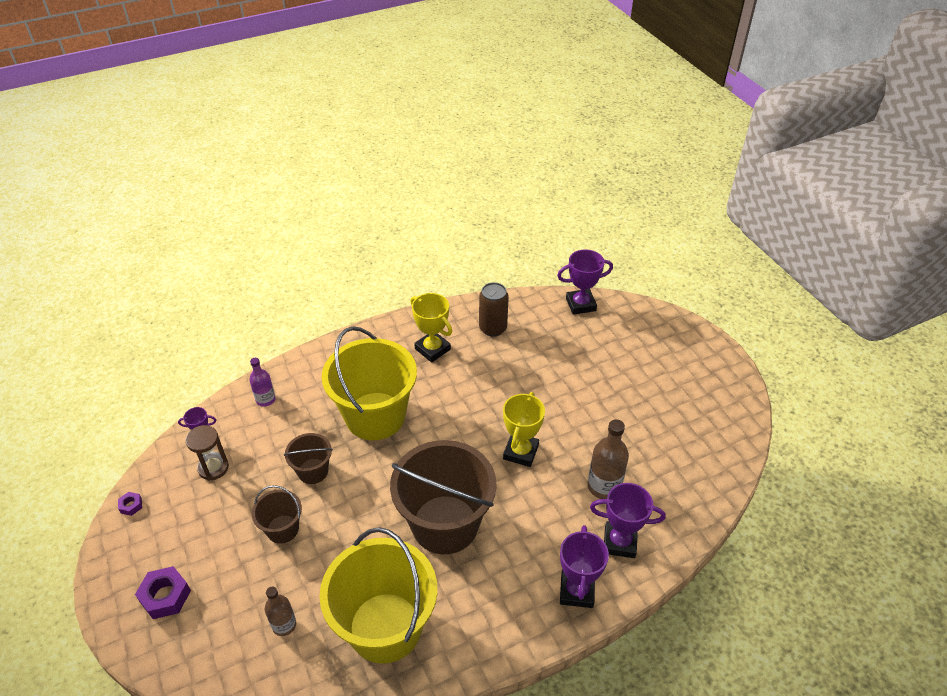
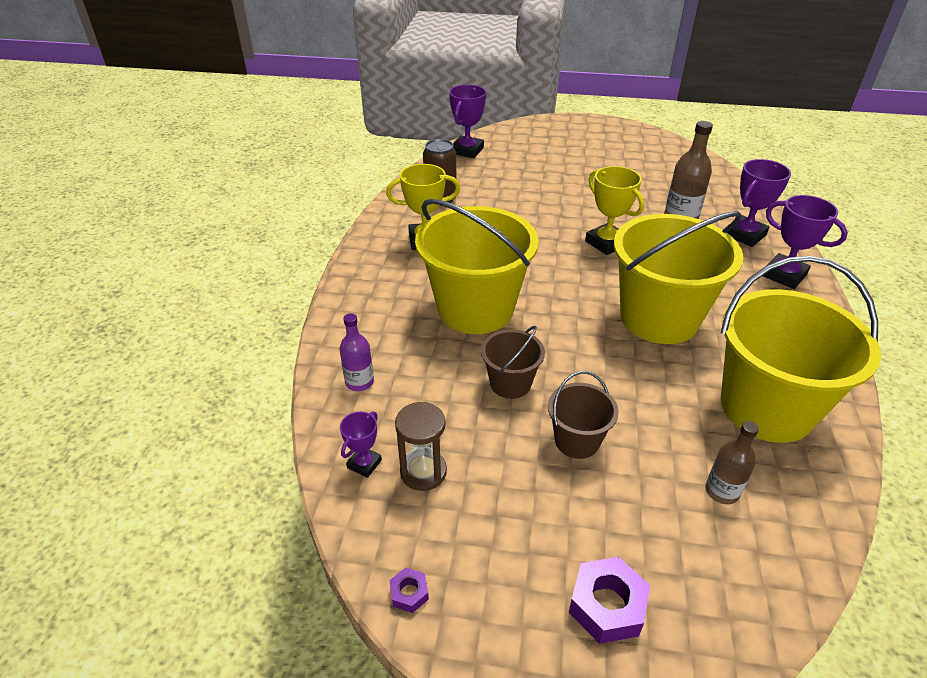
camera: 55 degrees left, 5 degrees down
brown bucket [390,440,497,554] -> yellow bucket [614,211,743,344]

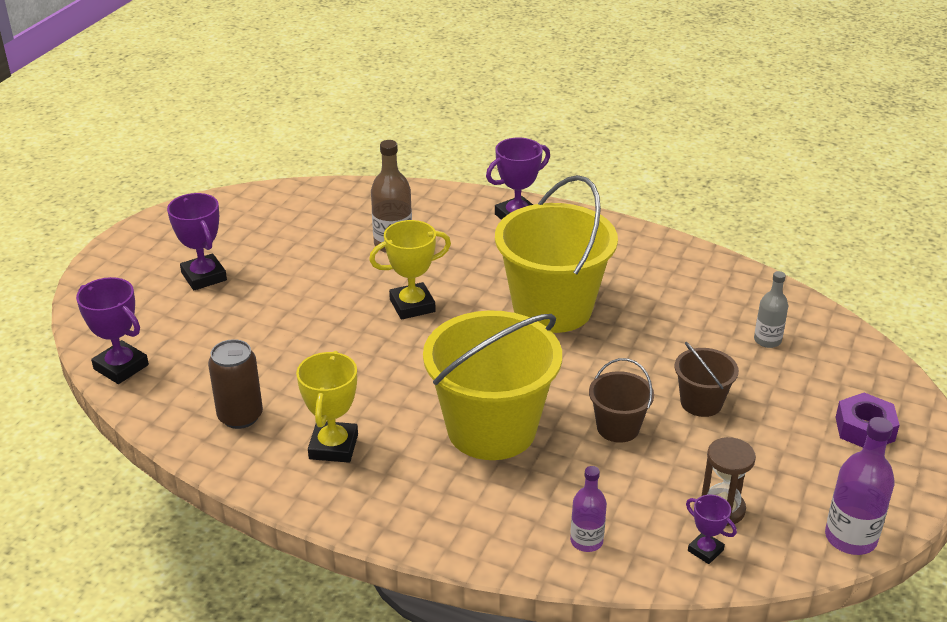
camera: 75 degrees left, 5 degrees down
purple nut [389,568,429,613] -> purple bottle [825,417,895,555]
brown bottle [705,421,759,504] -> grey bottle [754,271,788,348]
yellow bucket [721,256,881,443] -> none
purple trophy [727,159,791,247] -> purple trophy moved to [167,193,227,290]

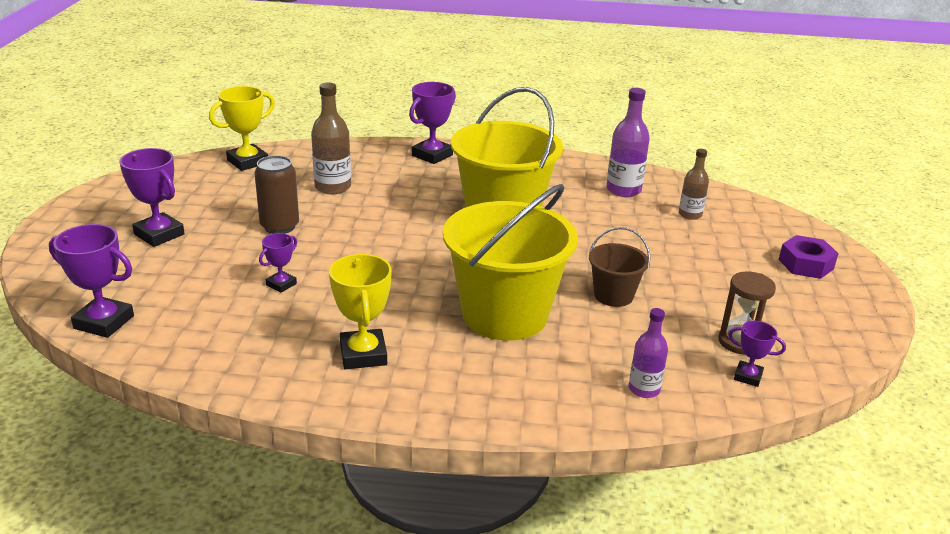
camera: 20 degrees left, 5 degrees down
brown can [208,339,263,429] -> brown can moved to [254,155,299,234]
yellow trophy [369,220,451,320] -> yellow trophy moved to [209,86,275,171]
brown bucket [675,342,739,417] -> none
grey bottle [754,271,788,348] -> brown bottle [679,149,709,220]
purple bottle [825,417,895,555] -> purple bottle moved to [606,88,650,197]
none -> purple trophy [259,233,297,293]

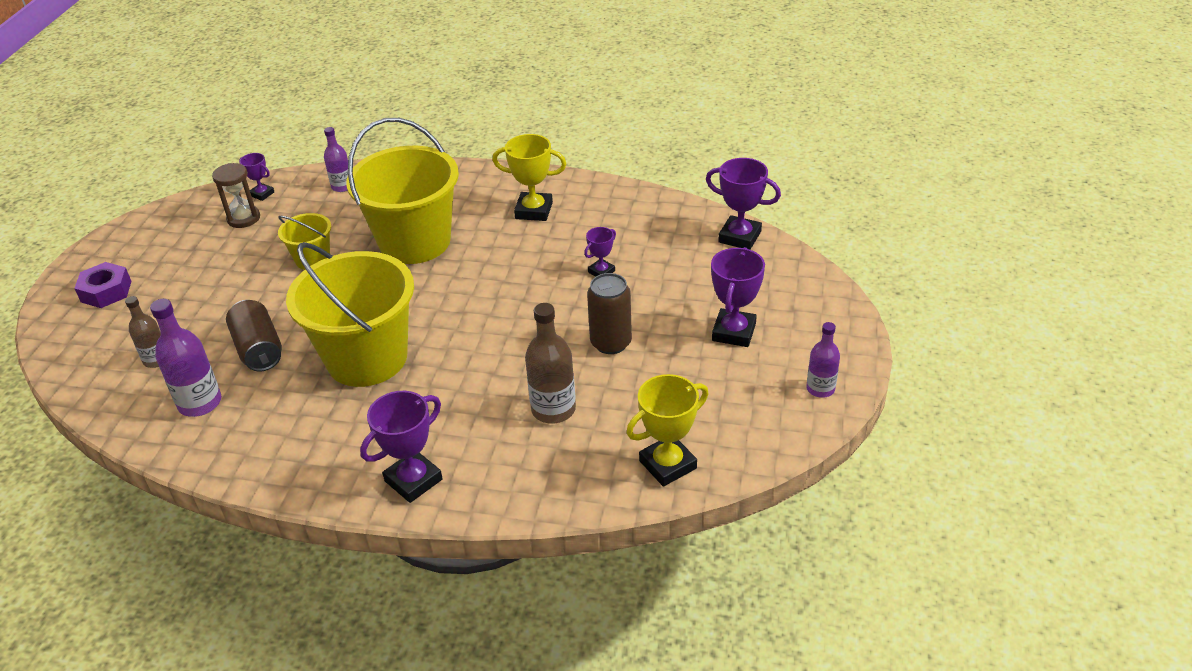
camera: 170 degrees left, 10 degrees up
purple trophy [119,148,185,247] -> purple trophy turned 60 degrees clockwise [711,247,765,347]
yellow trophy [329,254,392,369] -> yellow trophy turned 75 degrees counterclockwise [492,134,566,221]
brown bucket [589,227,650,307] -> yellow bucket [278,213,331,270]
none -> brown can [226,300,282,371]
none -> purple bottle [806,322,840,398]

